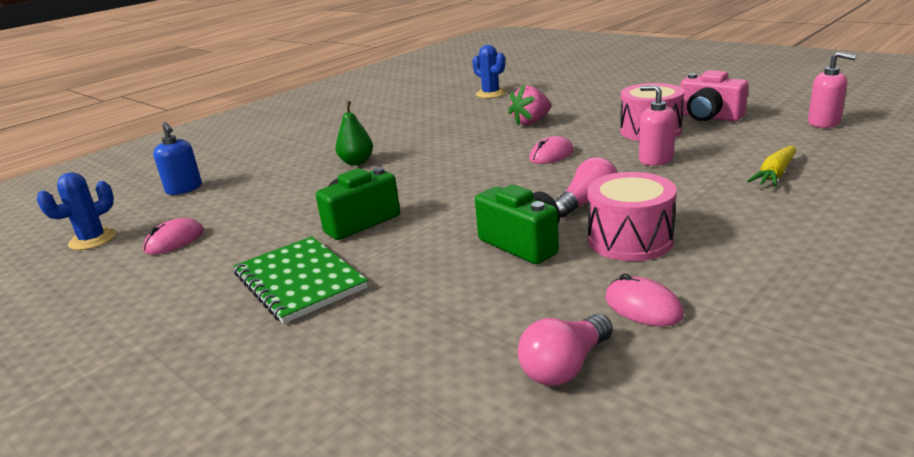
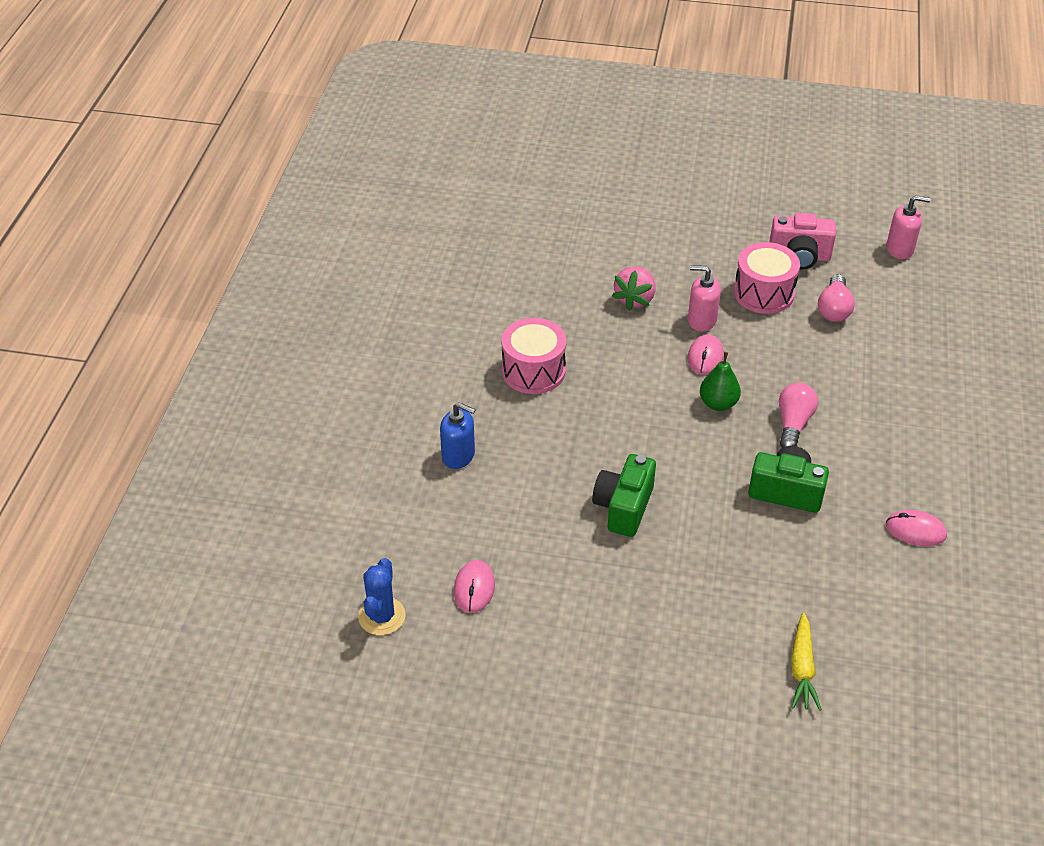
camera: 35 degrees left, 20 degrees up
blue soap dispenser [153,122,202,195] -> blue soap dispenser moved to [440,402,476,469]
green notebook [234,236,368,324] -> none
green pear [335,101,373,165] -> green pear moved to [700,352,741,411]
blue cactus [472,45,506,98] -> none
pink light bulb [518,314,613,386] -> pink light bulb moved to [818,274,855,322]
pink drum [587,172,677,261] -> pink drum moved to [501,318,567,394]
pink soap dispenser [639,85,676,166] -> pink soap dispenser moved to [688,265,721,332]
yellow carrot [747,146,796,187] -> yellow carrot moved to [791,613,822,711]

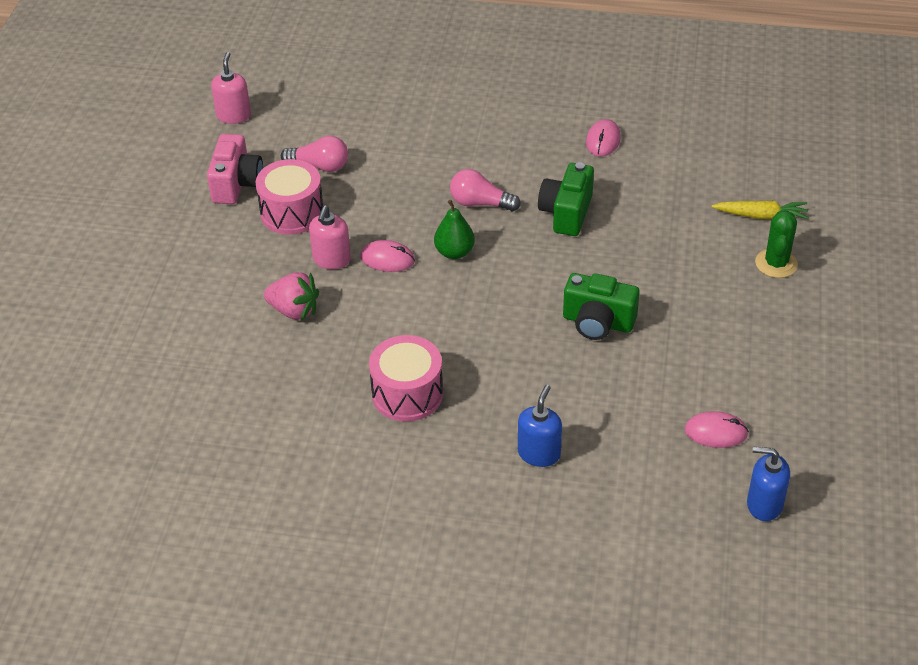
camera: 90 degrees left, 0 degrees up
blue cactus [358,558,406,635] -> blue soap dispenser [747,447,790,521]
none -> green cactus [755,209,798,278]

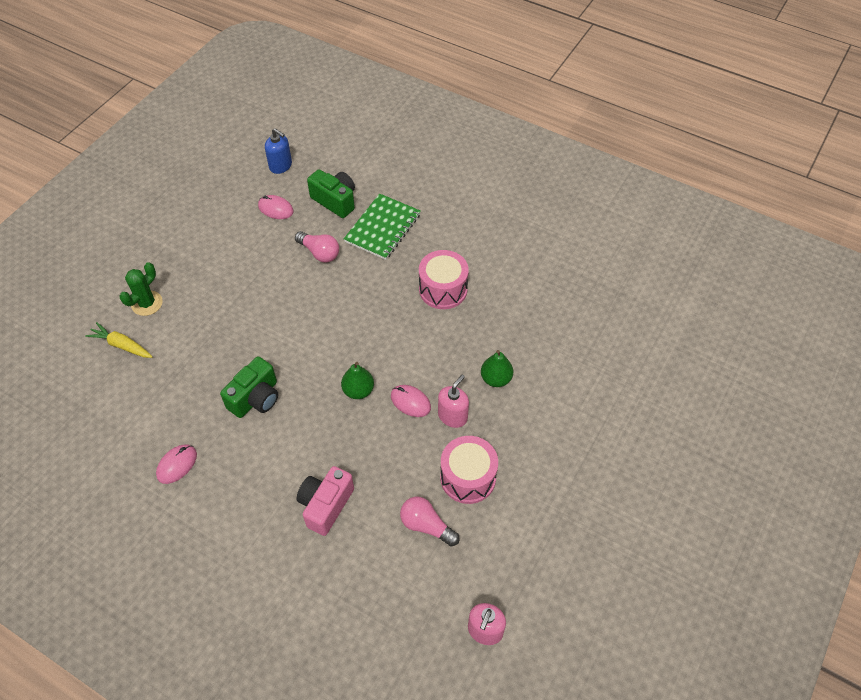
camera: 160 degrees left, 10 degrees up
pink camera [207,134,263,204] -> pink camera moved to [296,466,354,536]
pink strawberry [264,272,319,321] -> green pear [481,350,513,387]
pink light bulb [450,169,521,211] -> pink light bulb moved to [295,231,339,262]
blue soap dispenser [518,385,562,467] -> green notebook [344,193,421,260]
green camera [563,273,640,340] -> green camera moved to [307,169,355,218]

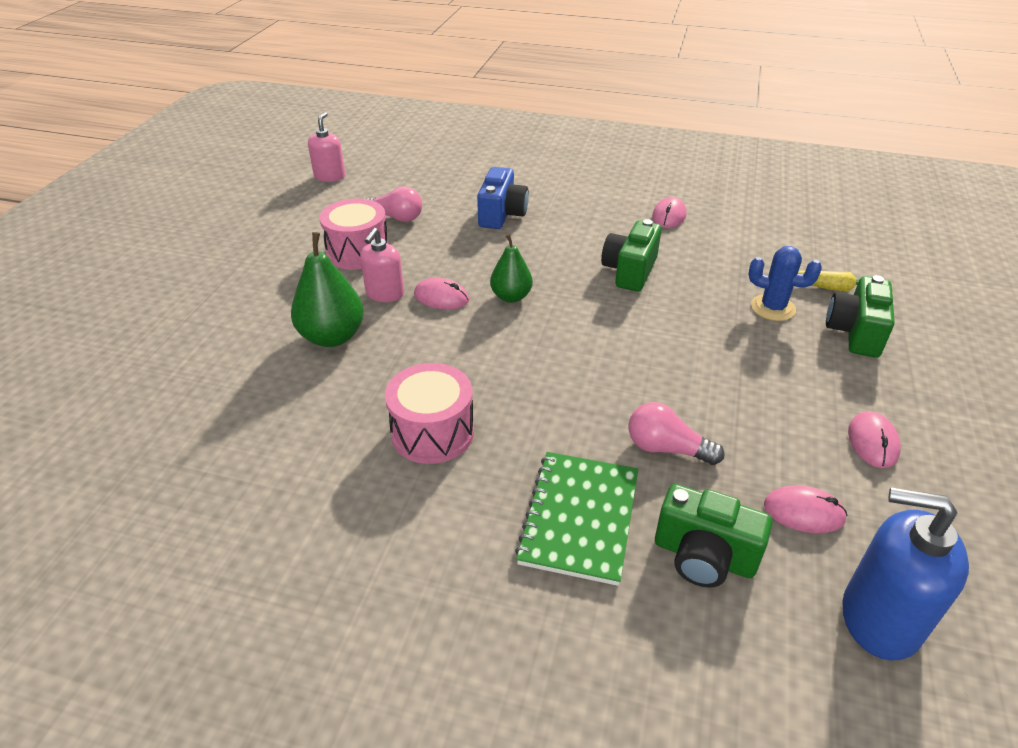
camera: 165 degrees right, 15 degrees down
green cactus [119,262,163,316] -> green camera [826,275,895,358]
blue soap dispenser [265,128,292,174] -> blue soap dispenser [842,487,969,661], size x1.58
pink camera [296,466,354,536] -> blue camera [477,167,529,229]
green pear [481,350,513,387] -> green pear [291,232,364,347], size x1.55
none -> blue cactus [748,246,822,321]
none -> pink mouse [848,411,901,468]

